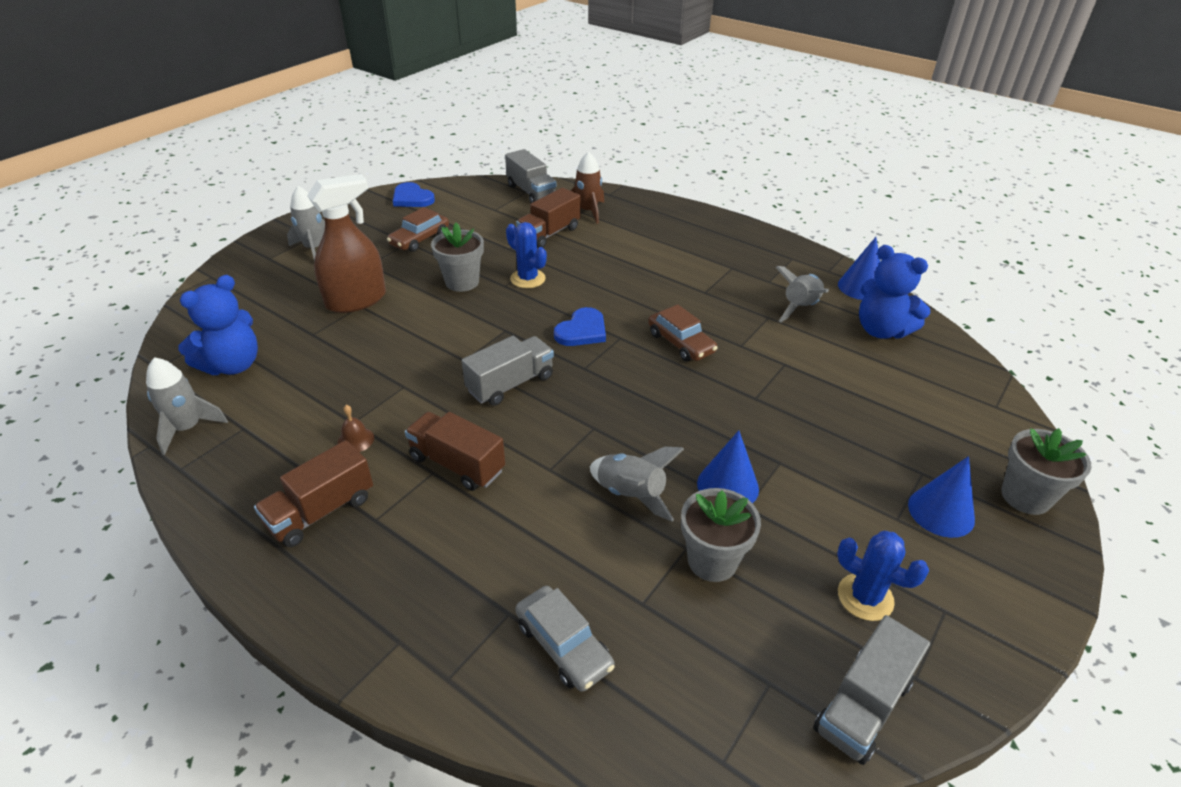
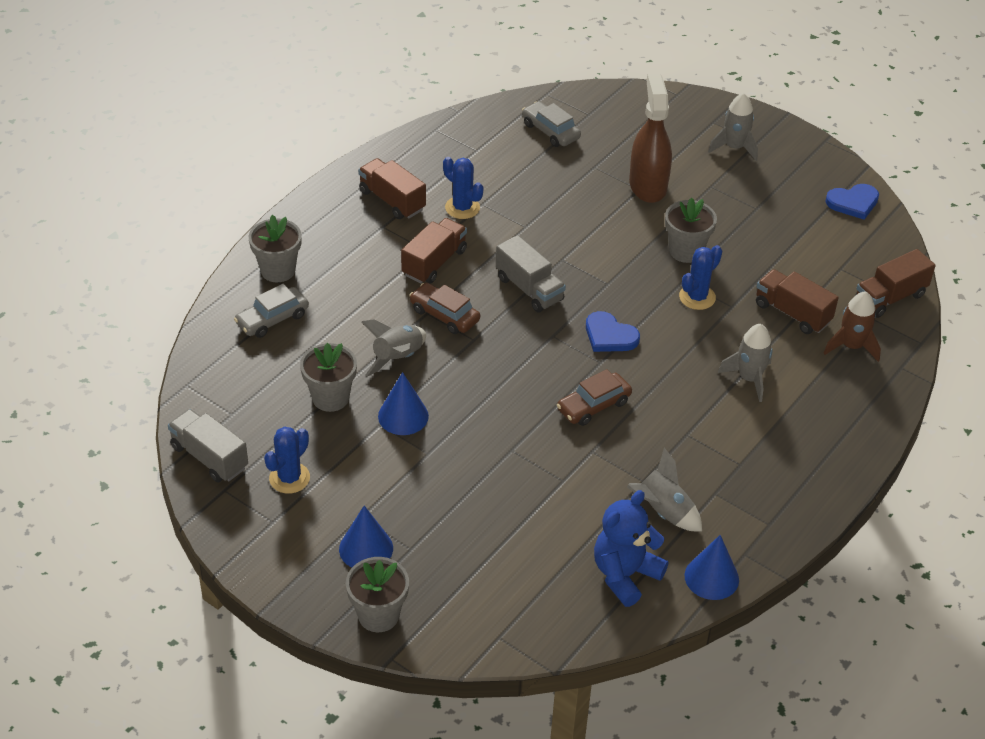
camera: 90 degrees right, 5 degrees up
grey rocket [146,357,228,455] -> grey rocket moved to [718,324,773,402]
blue teddy bear [178,275,258,375] -> grey car [522,101,581,147]
brown spray bottle [307,174,386,313] -> brown spray bottle turned 150 degrees counterclockwise [629,73,672,203]
brown bell [337,405,374,452] -> blue cactus [443,157,483,219]
brown car [387,207,449,252] -> brown car moved to [409,283,480,334]
blue heart [393,182,435,207] -> blue heart turned 150 degrees counterclockwise [825,184,879,220]
grey truck [505,149,556,203] -> brown truck [855,249,936,318]
none -> grey flower pot [249,215,302,282]

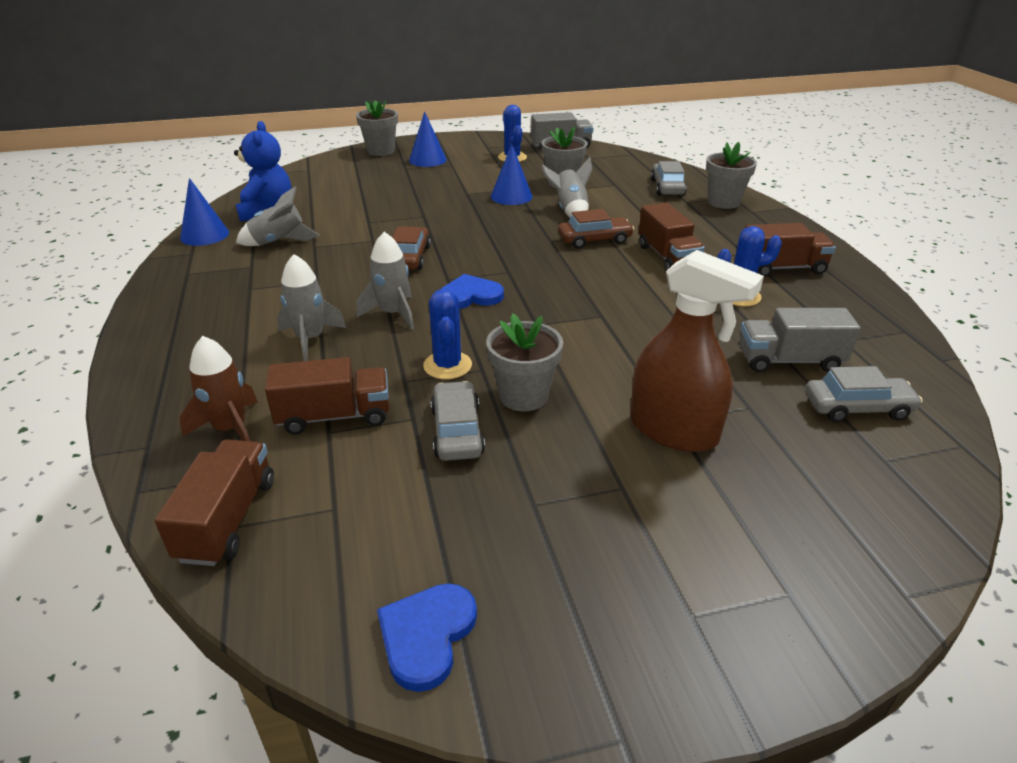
camera: 130 degrees right, 10 degrees down
grey truck [496,235,566,312] -> grey truck moved to [739,308,861,372]
grey rocket [708,93,758,161] -> grey rocket moved to [356,232,414,330]
none -> grey car [431,381,485,461]

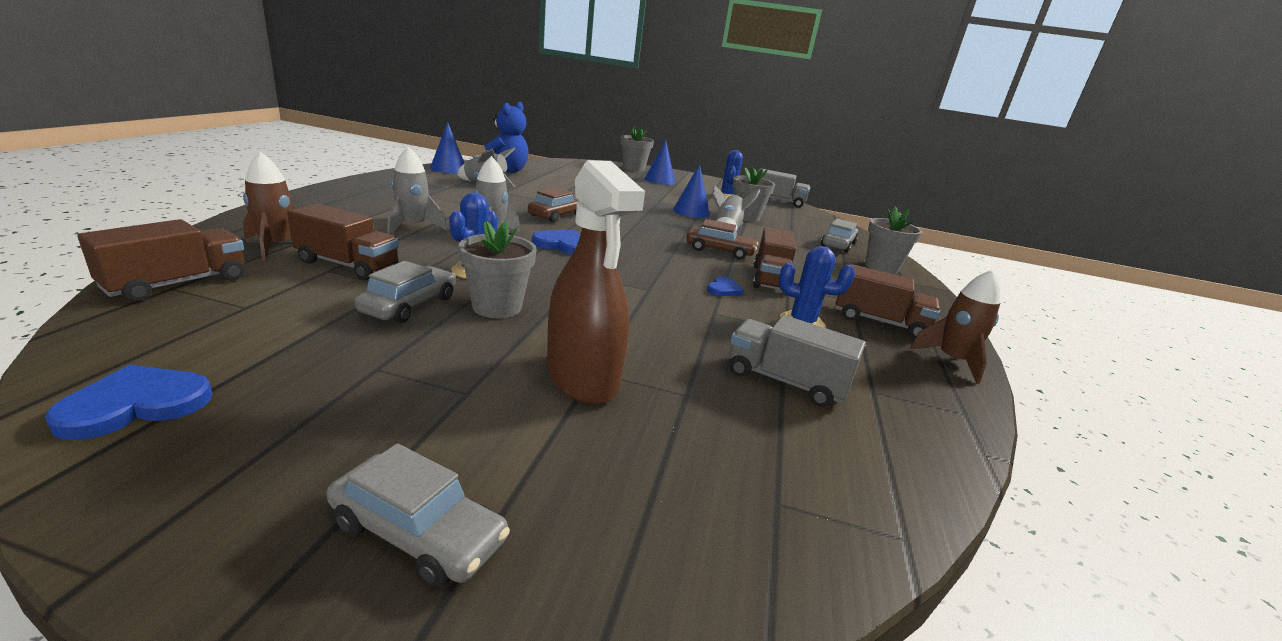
camera: 25 degrees right, 10 degrees down
grey car [805,366,923,422] -> grey car moved to [327,443,510,587]
none -> blue heart [707,276,744,296]
none -> brown rocket [909,269,1001,384]

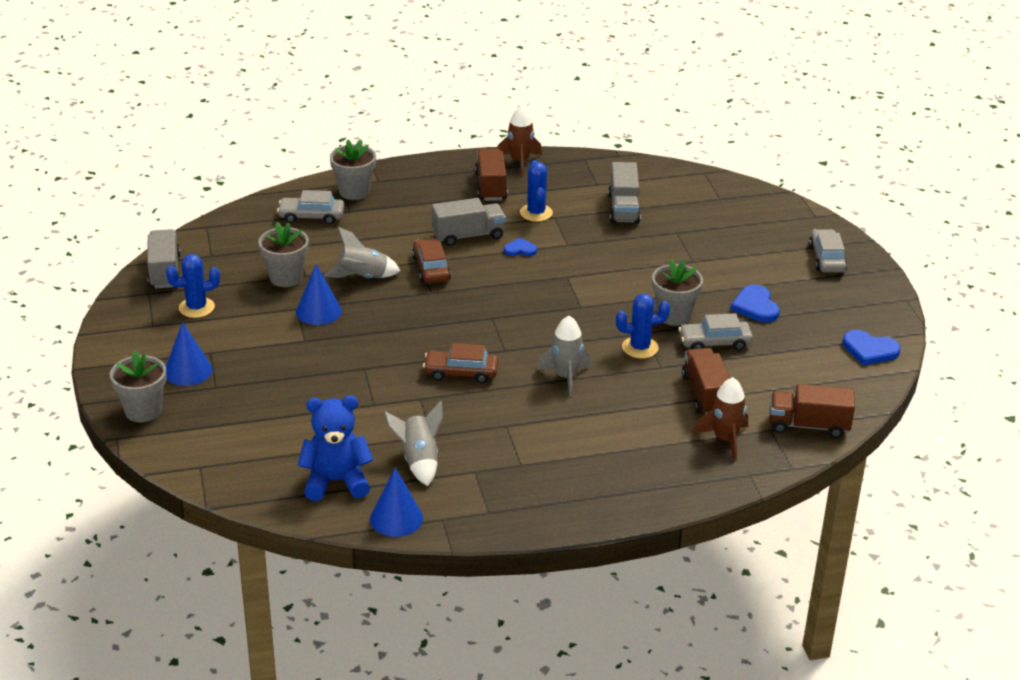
camera: 115 degrees left, 10 degrees up
grey rocket [387,146,447,234] -> none
blue heart [532,230,580,255] -> blue heart moved to [730,285,780,322]
brown spray bottle [547,160,645,405] -> none
brown truck [753,227,796,294] -> grey truck [432,198,506,246]

